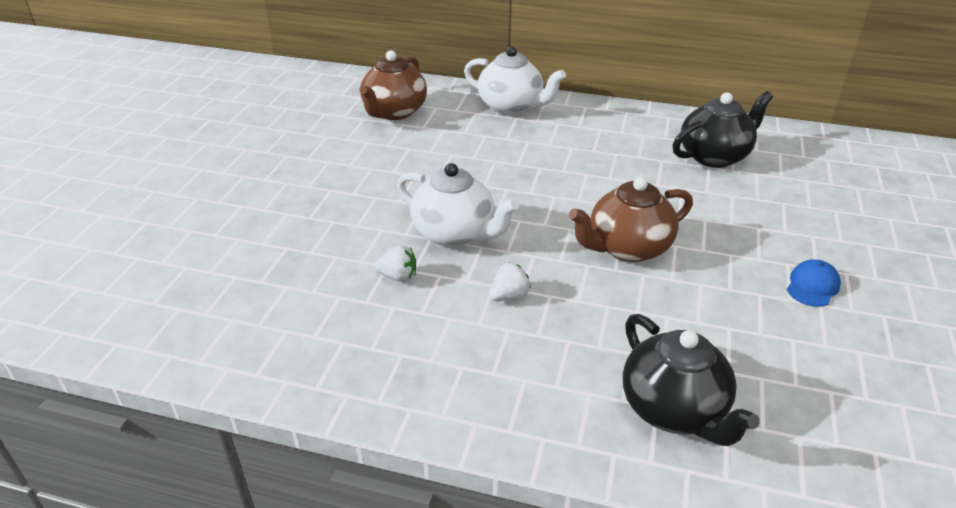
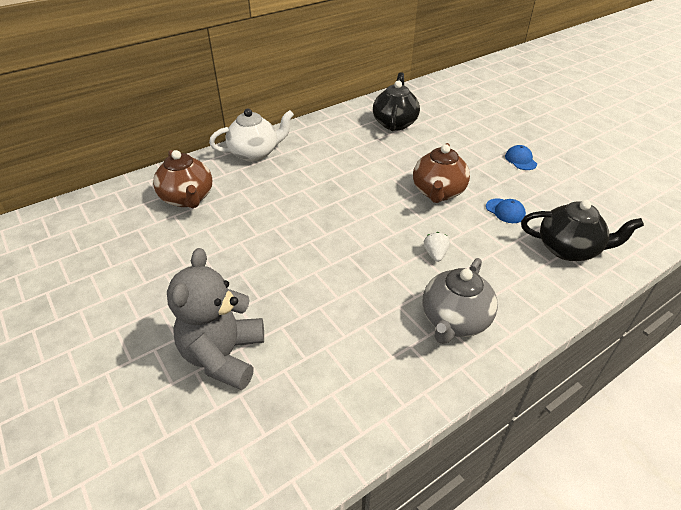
camera: 50 degrees left, 5 degrees up
white strawberry [375,245,416,282] -> none
white teapot [397,163,519,247] -> none
none -> grey teddy bear [167,248,264,390]
none -> grey teapot [423,258,498,344]
none -> blue cap [486,199,526,223]

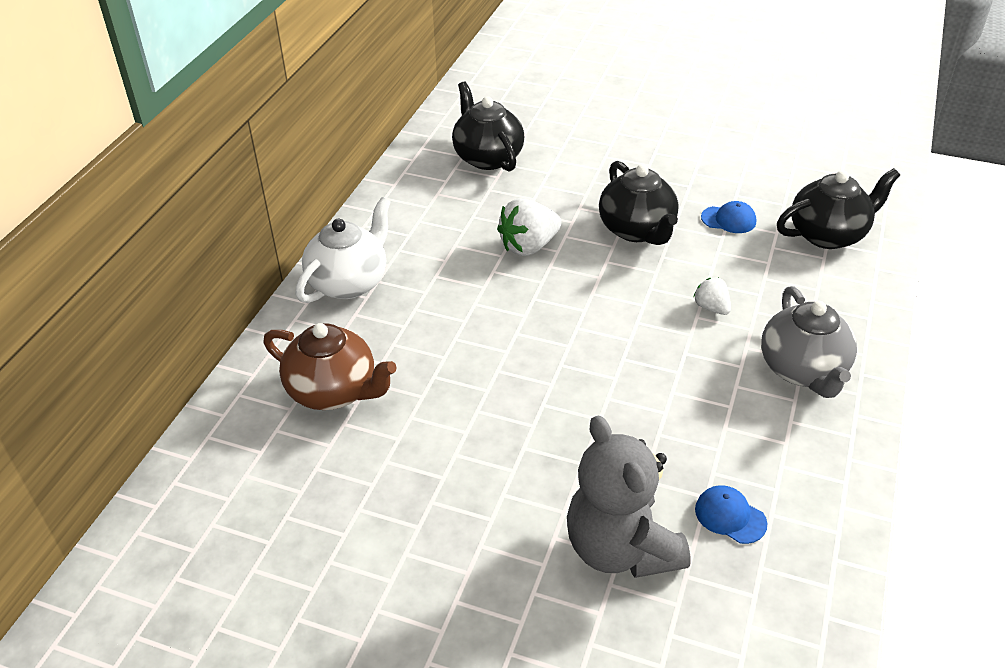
camera: 35 degrees left, 0 degrees up
brown teapot [413,143,470,203] -> black teapot [599,161,679,245]
blue cap [505,145,537,170] -> blue cap moved to [695,485,768,544]
none -> white strawberry [497,198,562,256]

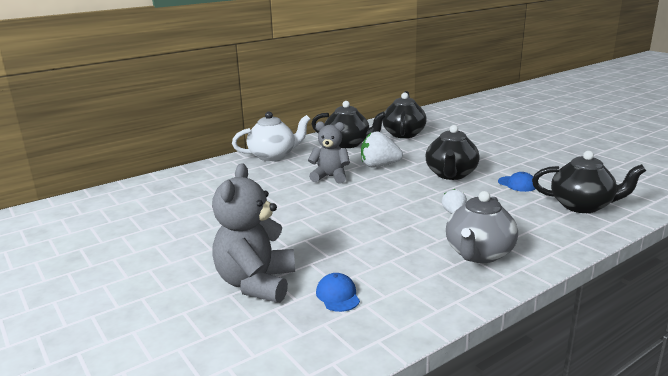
camera: 35 degrees right, 20 degrees down
brown teapot [263,323,396,410] -> none
none -> grey teddy bear [308,121,350,183]
none -> black teapot [311,101,386,148]

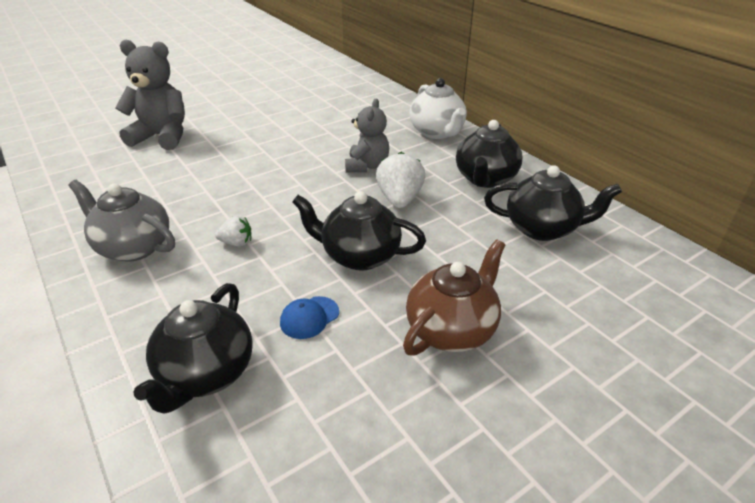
camera: 90 degrees right, 15 degrees up
blue cap [316,273,360,312] -> none
none -> brown teapot [403,239,505,356]

